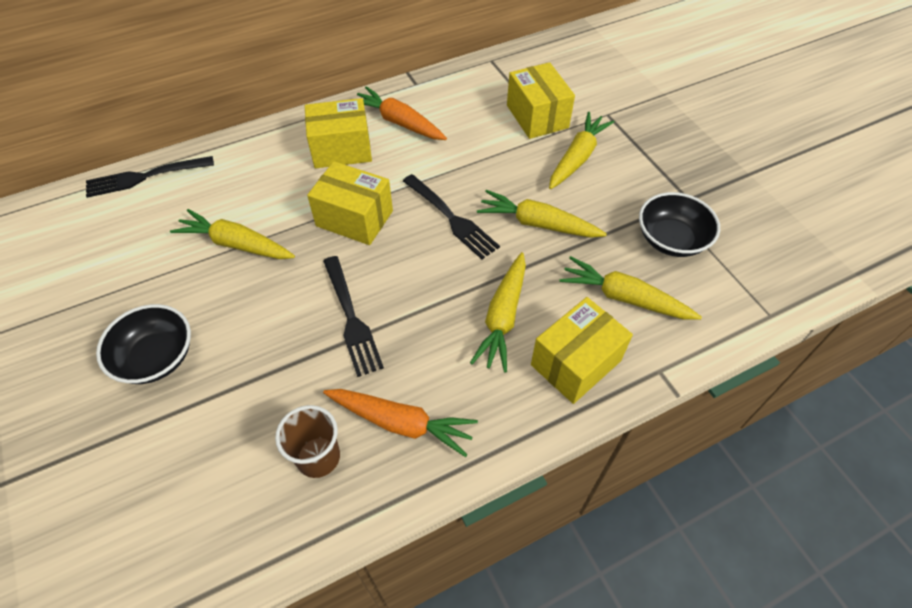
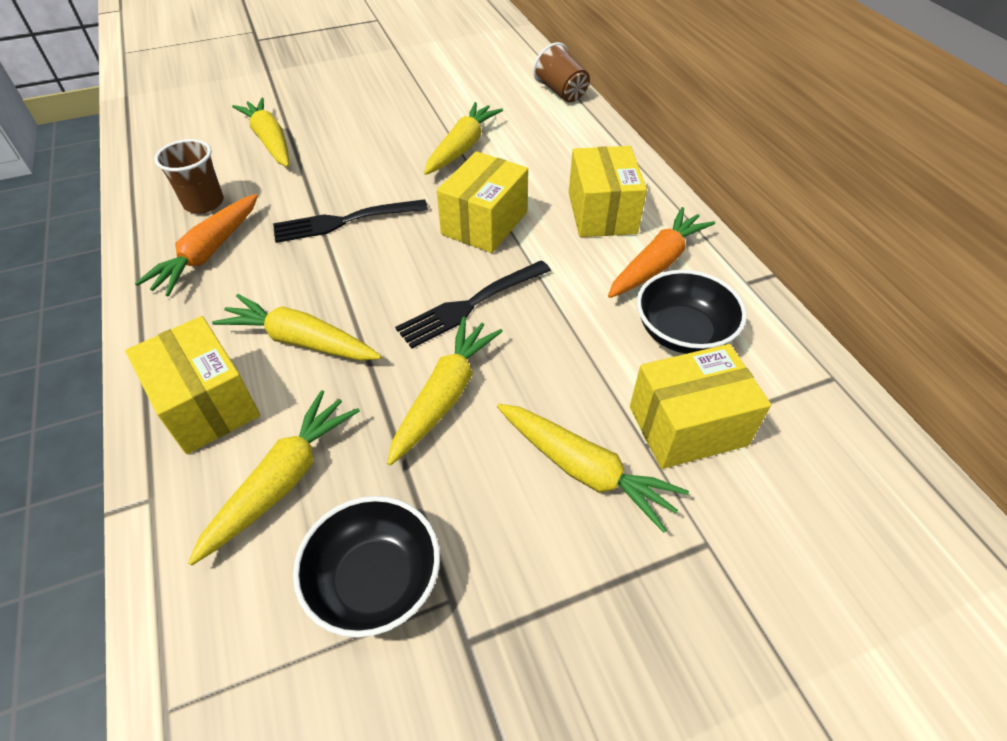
camera: 95 degrees right, 5 degrees down
black fork [86,156,214,198] -> brown cup [533,42,590,102]
black bowl [96,304,191,384] -> black bowl moved to [637,270,747,354]
none -> yellow carrot [232,97,289,167]

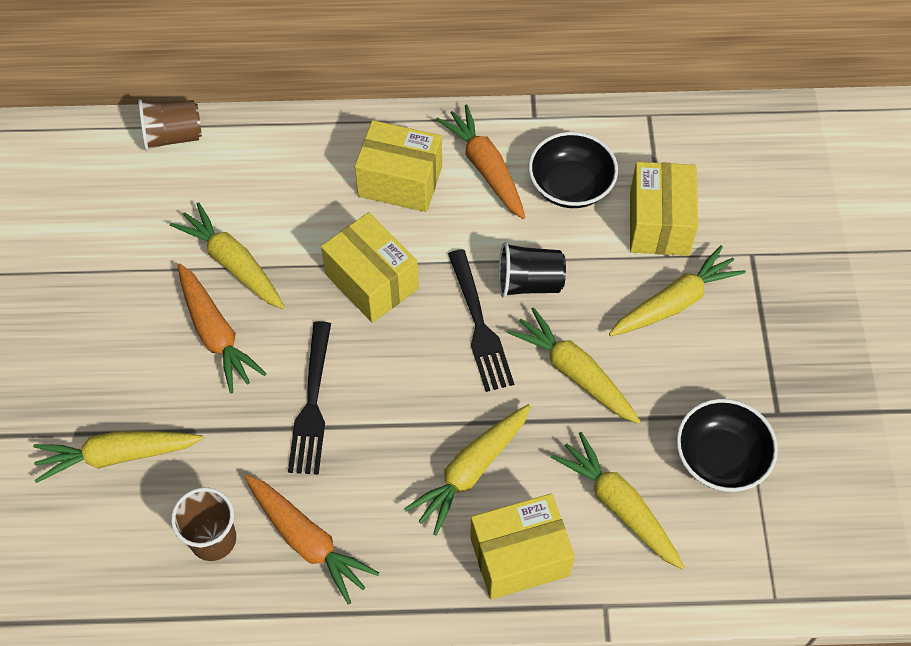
camera: 70 degrees left, 10 degrees up
none -> orange carrot [178,264,266,393]
none -> black cup [499,242,566,298]

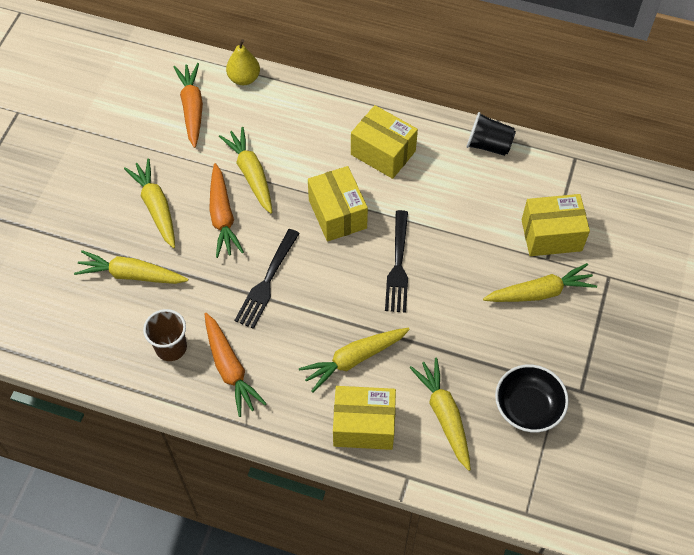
camera: 20 degrees right, 0 degrees up
brown cup [138,99,202,151] -> yellow pear [226,39,260,85]
orange carrot [436,104,526,219] -> orange carrot moved to [174,63,203,148]
black cup [499,242,566,298] -> black cup moved to [466,112,516,156]
yellow carrot [507,307,641,424] -> yellow carrot moved to [124,158,175,248]
black bowl [528,132,618,208] -> none
yellow box [630,162,698,256] -> yellow box turned 60 degrees clockwise [522,194,590,256]

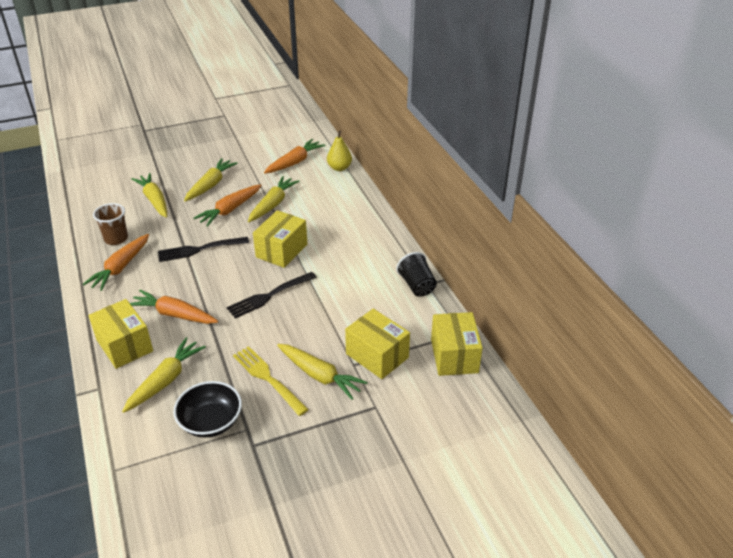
camera: 50 degrees right, 20 degrees down
yellow carrot [299,328,410,392] -> orange carrot [130,290,218,324]
yellow box [351,105,418,179] -> yellow box moved to [431,312,483,376]
none -> yellow fork [233,346,309,416]

